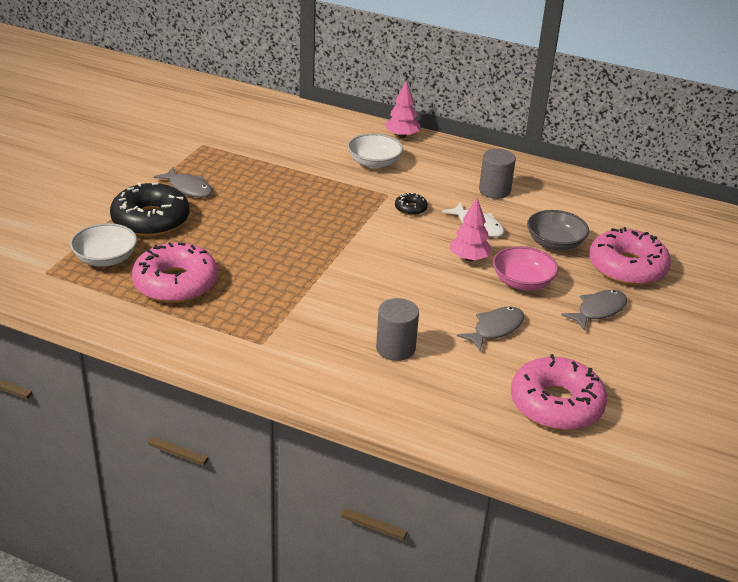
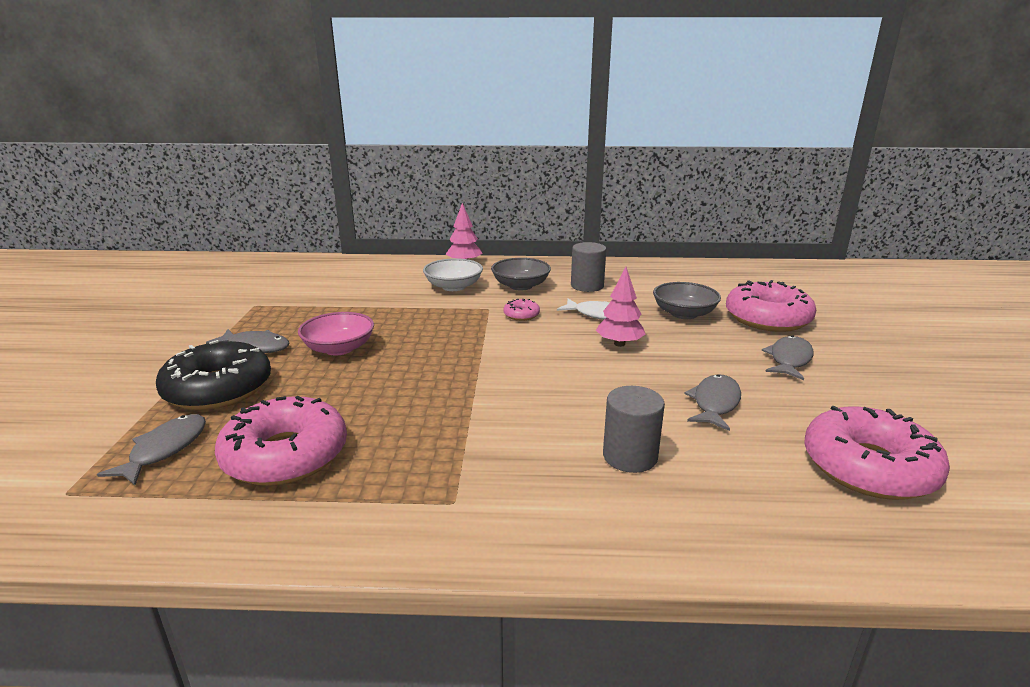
camera: 20 degrees left, 10 degrees down
white bowl [70,223,137,267] -> grey fish [97,414,206,485]
black donut [395,193,428,216] -> pink donut [503,298,540,321]
pink bowl [493,246,558,290] -> pink bowl moved to [298,312,374,356]
none -> grey bowl [491,258,551,290]

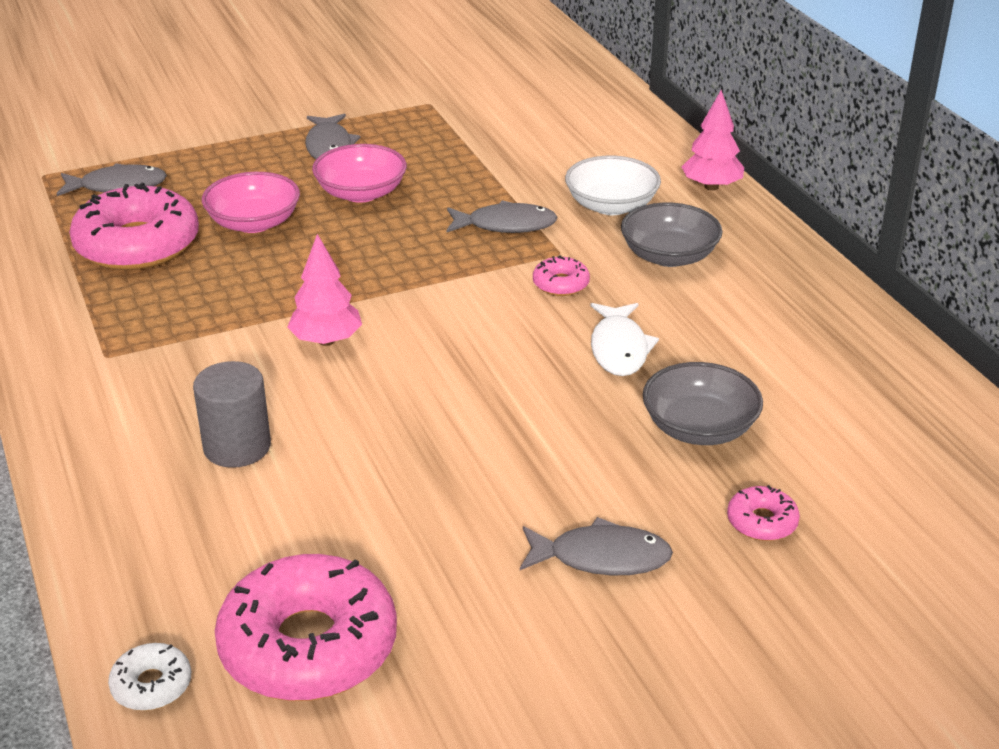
camera: 65 degrees right, 10 degrees up
black donut [156,340,271,410] -> none
grey cylinder [571,242,606,292] -> none
pink tree [596,267,646,347] -> pink tree moved to [287,234,362,346]
grey fish [684,374,741,431] -> grey fish moved to [447,200,558,233]
pink donut [726,280,816,332] -> pink donut [727,485,800,541], size x0.44
none -> white donut [108,643,191,711]
none -> pink bowl [202,172,300,233]

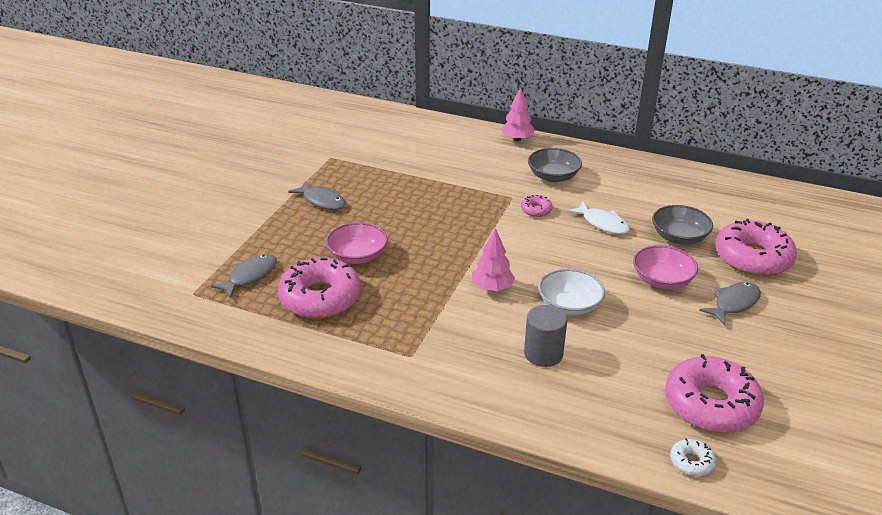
camera: 45 degrees left, 0 degrees up
pink bowl [312,144,407,203] -> pink bowl moved to [633,245,698,289]
grey fish [447,200,558,233] -> none
white bowl [565,156,661,215] -> white bowl moved to [538,269,605,316]
pink donut [727,485,800,541] -> pink donut [715,219,797,276], size x2.28

